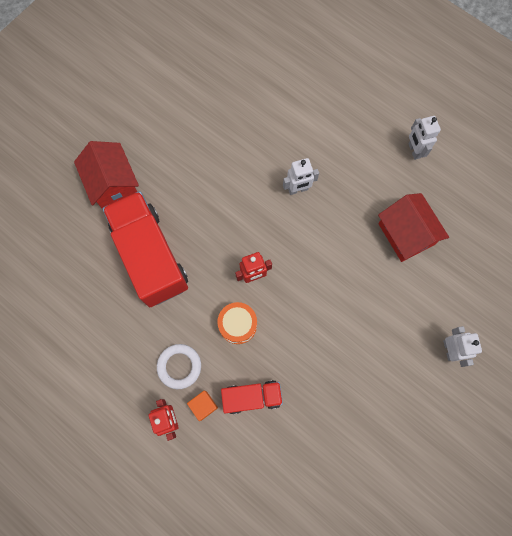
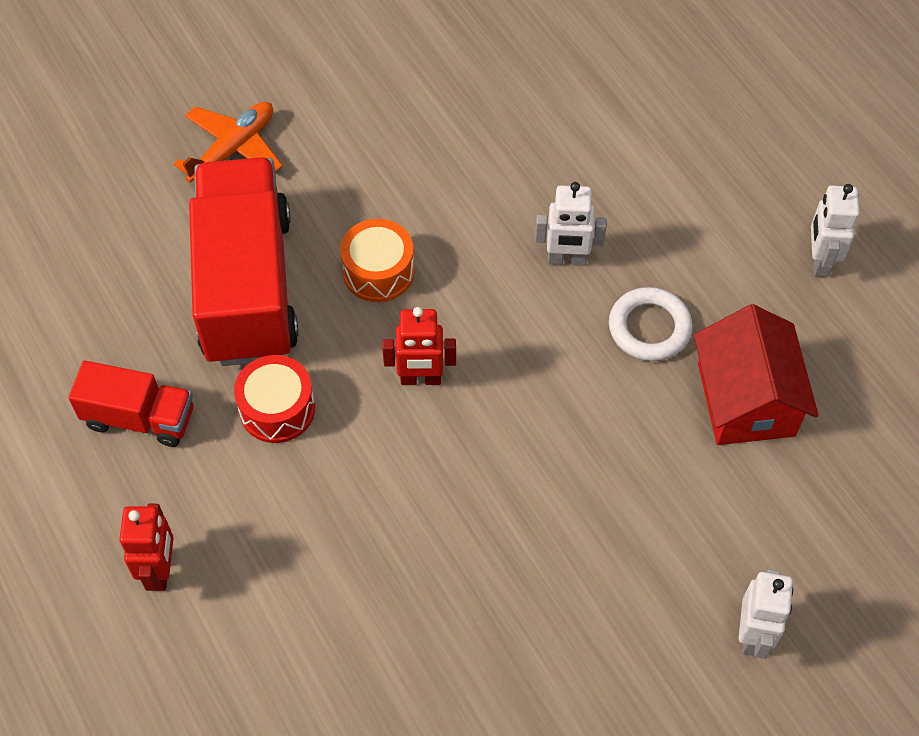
camera: 20 degrees right, 15 degrees down
red house [74,141,139,210] -> orange plane [174,102,283,183]
white ring [157,344,201,389] -> white ring moved to [609,287,692,361]
orange cube [187,391,218,421] -> none
orange drum [217,302,257,344] -> orange drum moved to [340,219,415,302]
red truck [221,380,283,414] -> red truck moved to [68,361,194,447]
none -> red drum [234,355,315,443]

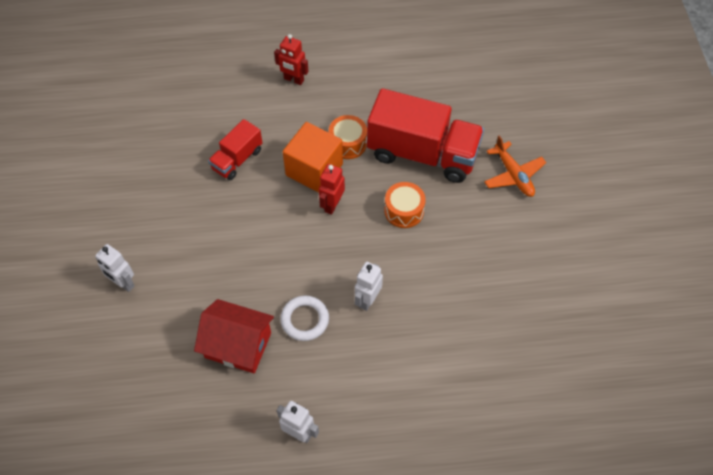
camera: 115 degrees right, 0 degrees up
red truck [68,361,194,447] -> red truck moved to [208,119,262,180]
red drum [234,355,315,443] -> orange drum [329,115,367,159]
none -> orange cube [283,122,343,193]

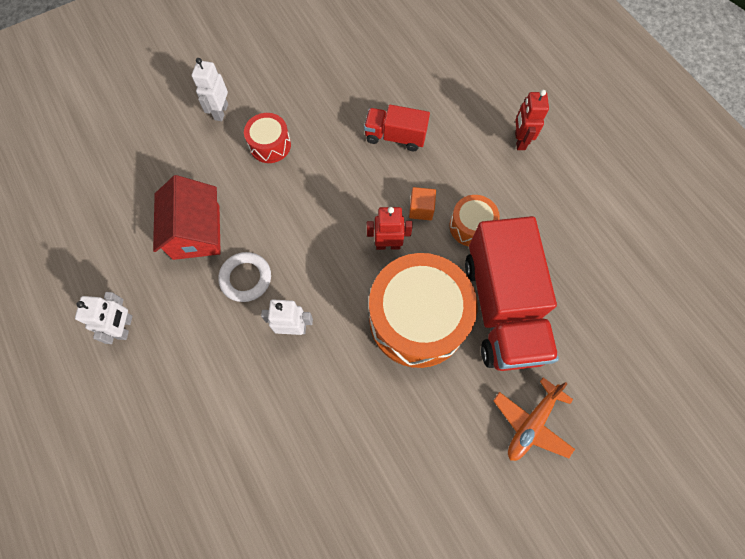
camera: 65 degrees right, 10 degrees up
orange cube [283,122,343,193] -> orange cube [409,187,436,220], size x0.48
orange drum [384,182,426,228] -> orange drum [369,253,477,368], size x2.07
none -> red drum [244,113,291,163]

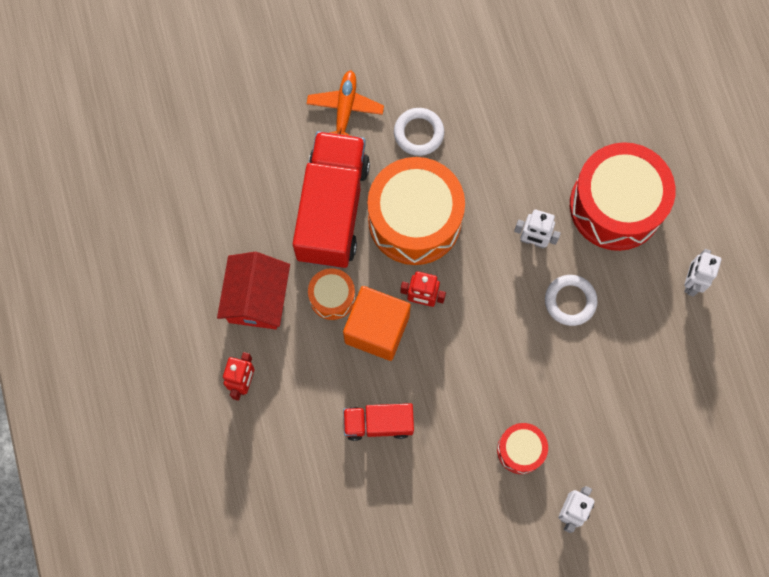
camera: 165 degrees left, 5 degrees up
red house [153,175,221,260] -> red house moved to [217,252,290,329]
red truck [364,105,430,151] -> red truck turned 150 degrees clockwise [343,403,414,441]
orange cube [409,187,436,220] -> orange cube [343,286,411,361], size x2.09
orange plane [493,377,575,461] -> orange plane turned 45 degrees counterclockwise [307,70,384,136]
none -> white ring [394,108,444,156]
none -> red drum [570,142,676,251]

